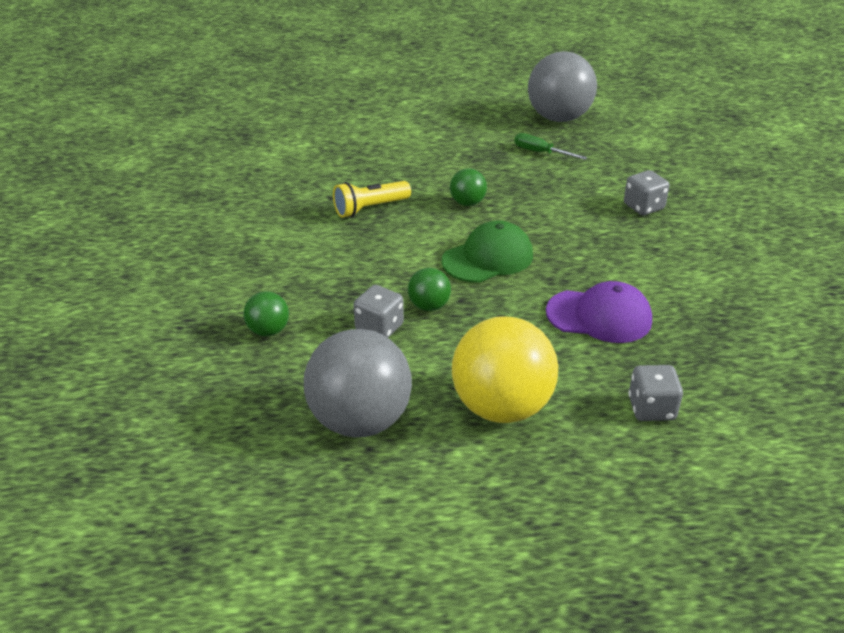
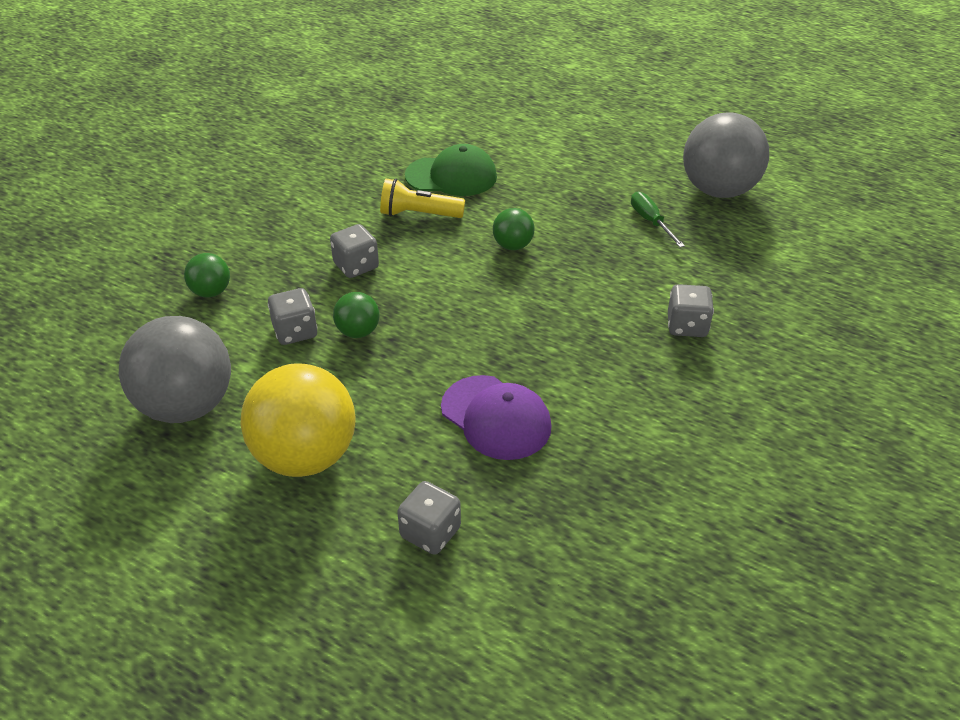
camera: 35 degrees right, 5 degrees up
green cap [441,220,533,283] -> green cap moved to [405,144,497,196]
none -> grey dice [330,224,379,278]

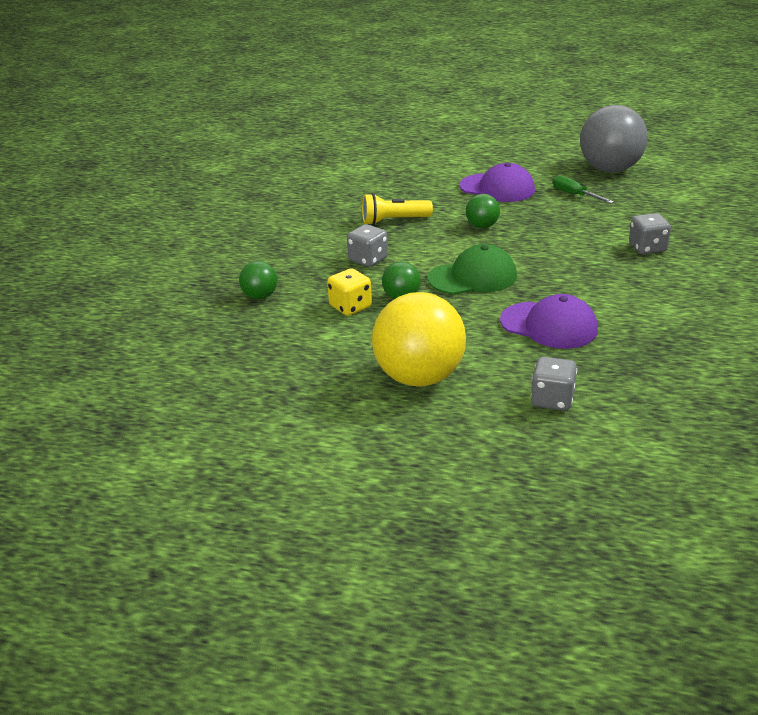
camera: 15 degrees left, 10 degrees down
grey ball [119,316,231,423] -> none
grey dice [268,288,317,345] -> yellow dice [327,268,372,316]
green cap [405,144,497,196] -> green cap moved to [428,244,517,295]
none -> purple cap [459,163,535,202]

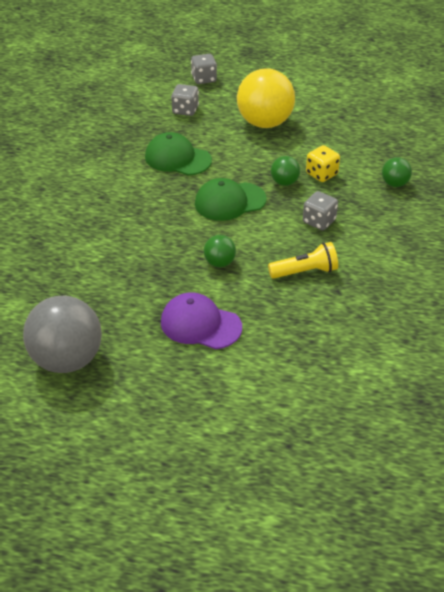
camera: 175 degrees right, 10 degrees up
purple cap [500,294,598,349] -> green cap [145,132,212,176]
green screwdriver [553,175,614,203] -> none
grey dice [629,213,671,254] -> grey dice moved to [191,54,217,84]

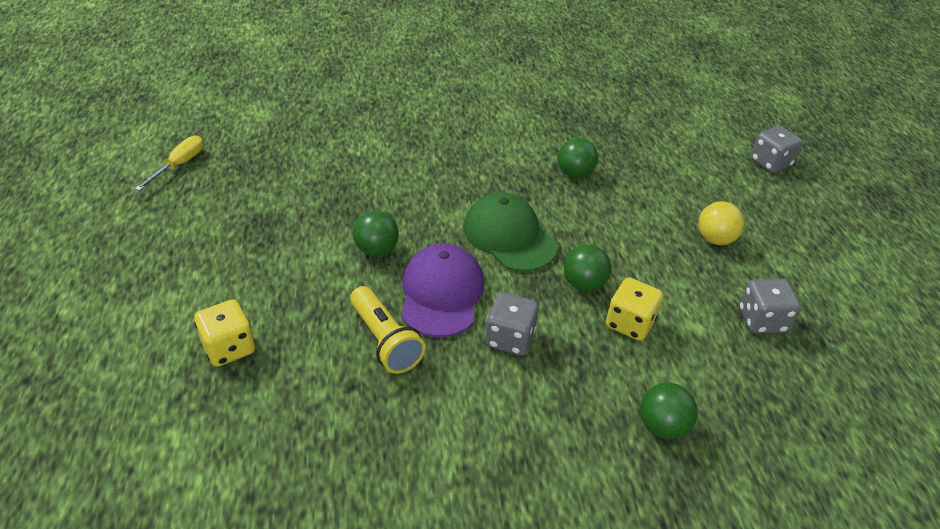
camera: 70 degrees right, 0 degrees up
grey ball [23,296,102,373] -> yellow screwdriver [135,136,204,191]
green cap [145,132,212,176] -> green ball [558,138,598,178]
purple cap [161,292,242,349] -> purple cap moved to [401,243,484,337]
grey dice [171,84,199,116] -> grey dice moved to [739,279,801,334]
yellow ball [237,68,295,128] -> yellow ball [698,201,744,245], size x0.47
none -> yellow dice [194,299,255,367]

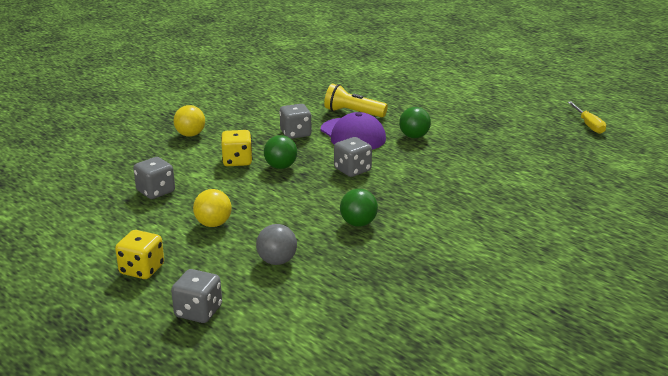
camera: 145 degrees right, 15 degrees down
yellow dice [194,299,255,367] -> yellow dice moved to [115,230,164,279]
green cap [464,192,557,272] -> grey dice [334,137,372,177]
green ball [640,382,698,439] -> yellow ball [174,105,205,137]
none -> grey ball [256,224,297,265]

